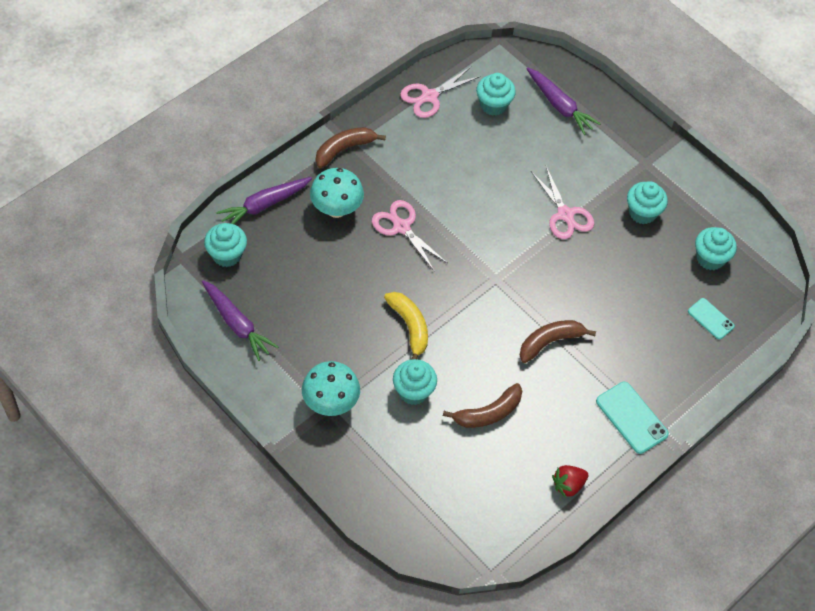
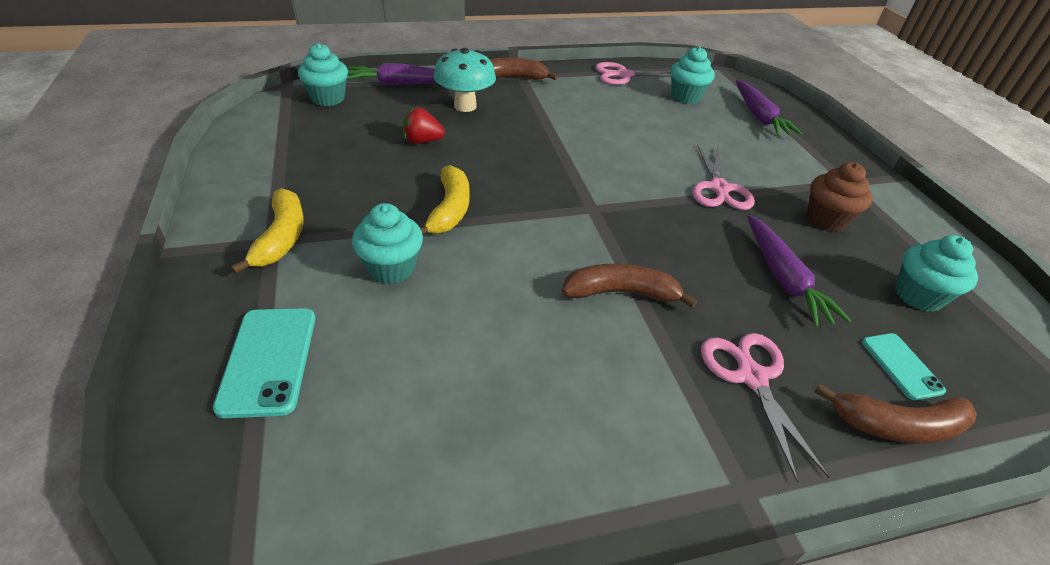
camera: 30 degrees right, 15 degrees down
purple carrot [202,280,278,361] -> purple carrot moved to [747,215,851,327]
turquoise mushroom [302,361,360,416] -> yellow banana [231,188,304,274]
pink scissors [372,200,447,272] -> pink scissors moved to [701,333,830,482]
brown banana [443,383,522,428] -> brown banana moved to [814,384,977,444]
red strawberry [552,465,589,498] -> red strawberry moved to [403,107,445,143]
turquoise phone [596,382,669,454] -> turquoise phone moved to [213,308,315,418]
turquoise cupcake [627,181,668,224] -> brown cupcake [807,162,873,232]

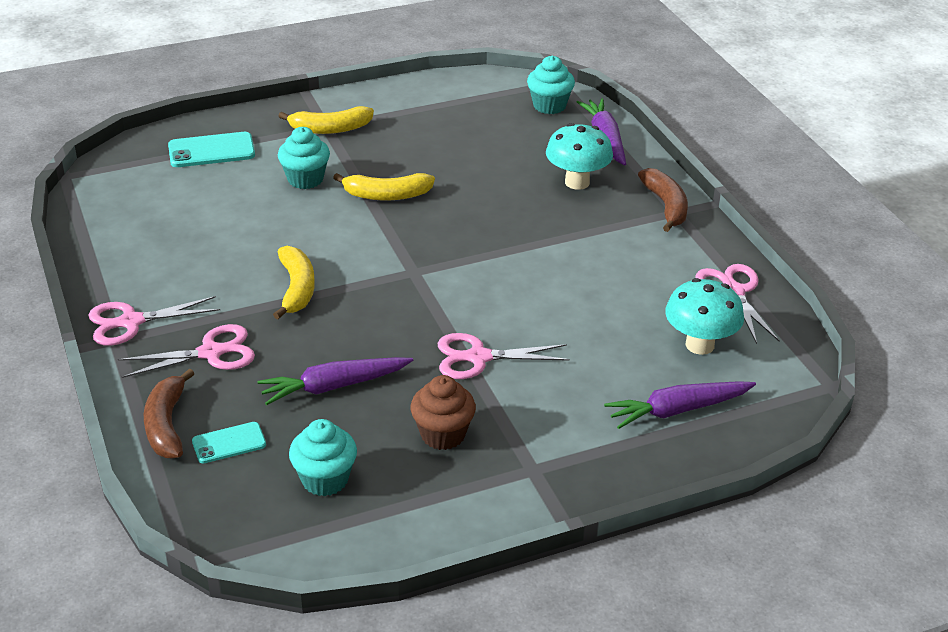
camera: 85 degrees right, 5 degrees down
red strawberry [403,107,445,143] -> none
brown banana [562,264,697,308] -> yellow banana [273,246,315,319]
turquoise cupcake [670,46,715,104] -> turquoise mushroom [665,278,744,355]
none -> pink scissors [88,296,220,346]

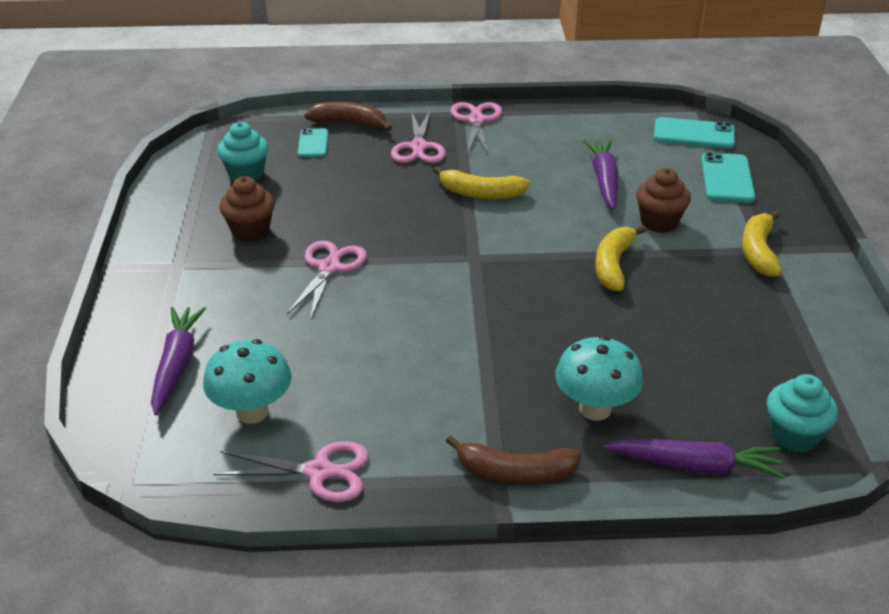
camera: 110 degrees right, 0 degrees up
purple carrot [258,357,413,405] -> purple carrot moved to [584,139,619,210]
turquoise cupcake [278,127,330,189] -> brown cupcake [636,168,691,233]
none -> turquoise phone [654,117,735,149]

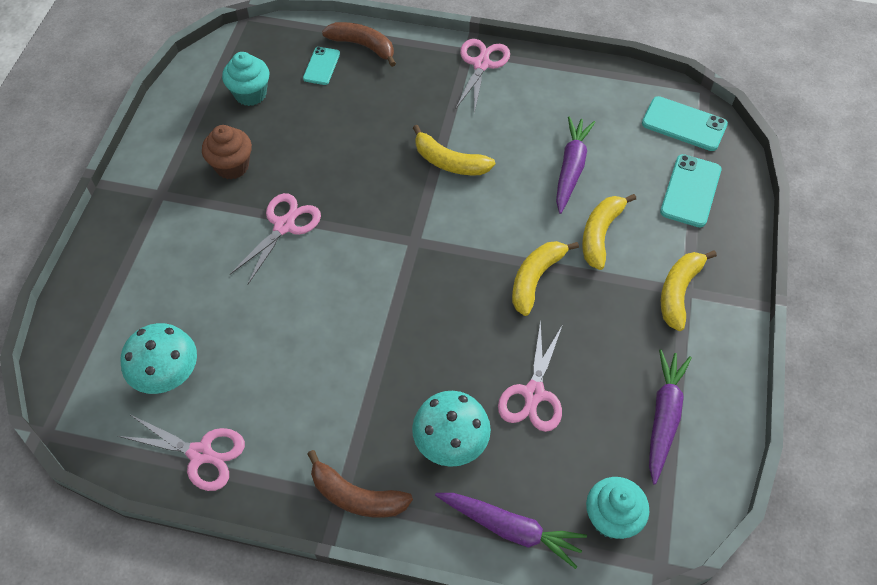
camera: 15 degrees right, 20 degrees up
purple carrot [151,307,206,416] -> purple carrot moved to [649,349,692,485]
pink scissors [391,111,446,163] -> pink scissors moved to [498,320,562,432]
brown cupcake [636,168,691,233] -> yellow banana [582,194,636,270]

